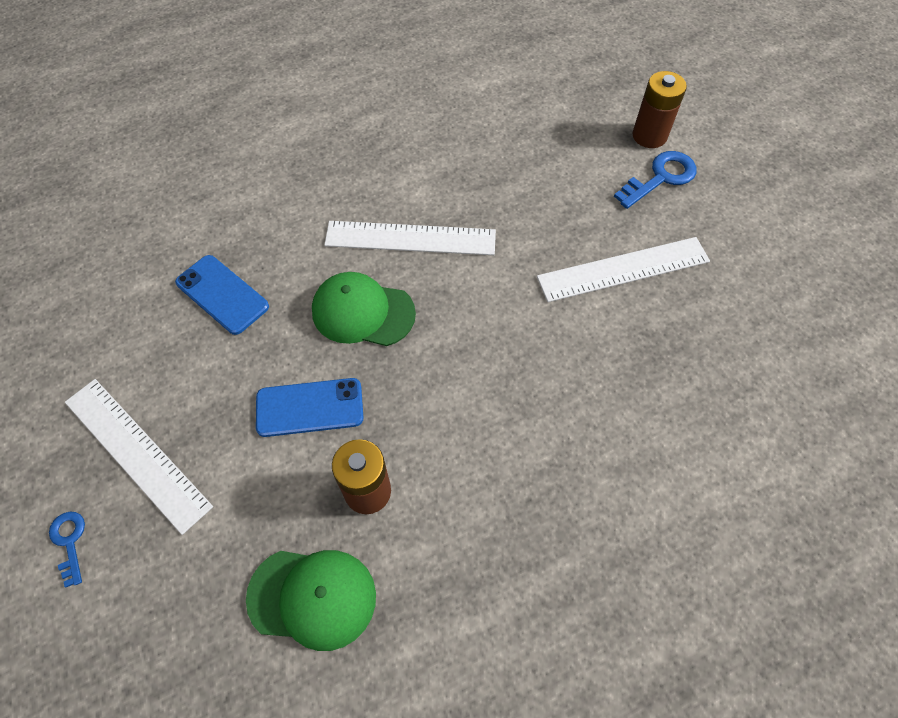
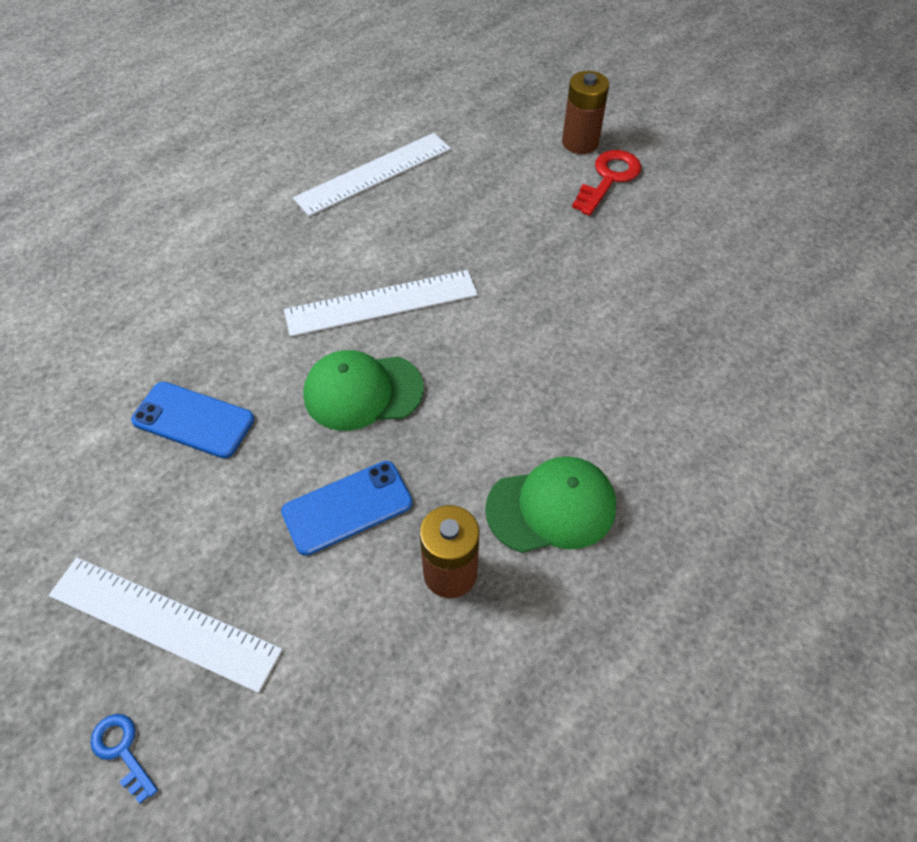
camera: 20 degrees left, 5 degrees down
green cap [246,550,376,651] -> green cap moved to [485,456,616,553]
white ruler [537,237,710,302] -> white ruler moved to [293,133,451,216]
blue key [614,151,697,209] -> red key [572,150,641,216]

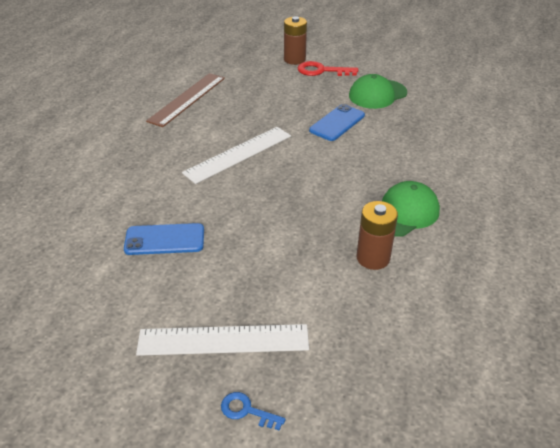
camera: 25 degrees left, 15 degrees down
blue phone [281,461,413,556] -> blue phone moved to [309,104,365,141]
white ruler [293,133,451,216] -> brown ruler [146,73,225,127]
green cap [303,350,424,431] -> green cap moved to [349,74,407,109]
red key [572,150,641,216] -> red key turned 90 degrees counterclockwise [298,61,358,76]

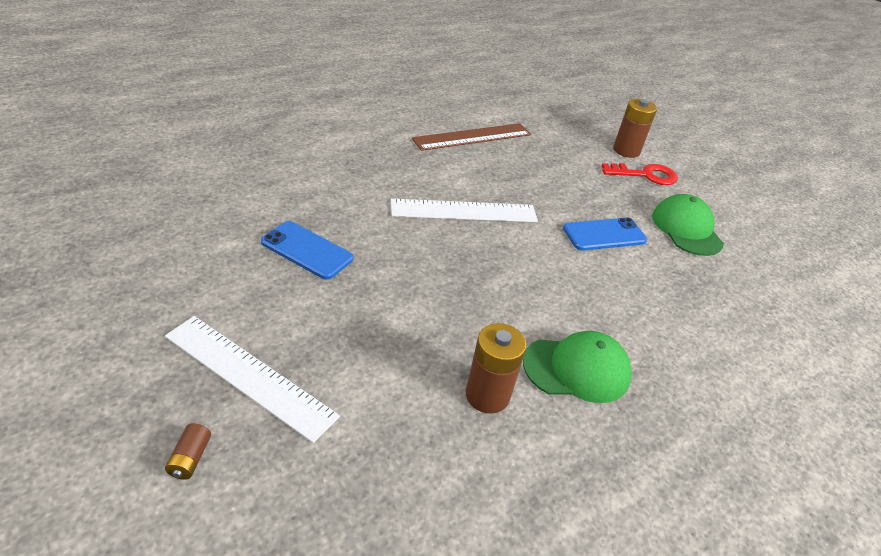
camera: 30 degrees right, 0 degrees up
blue key [221,392,286,430] -> brown battery [165,423,211,480]
red key [298,61,358,76] -> red key turned 135 degrees clockwise [602,163,678,185]
green cap [349,74,407,109] -> green cap turned 75 degrees clockwise [652,194,724,256]

